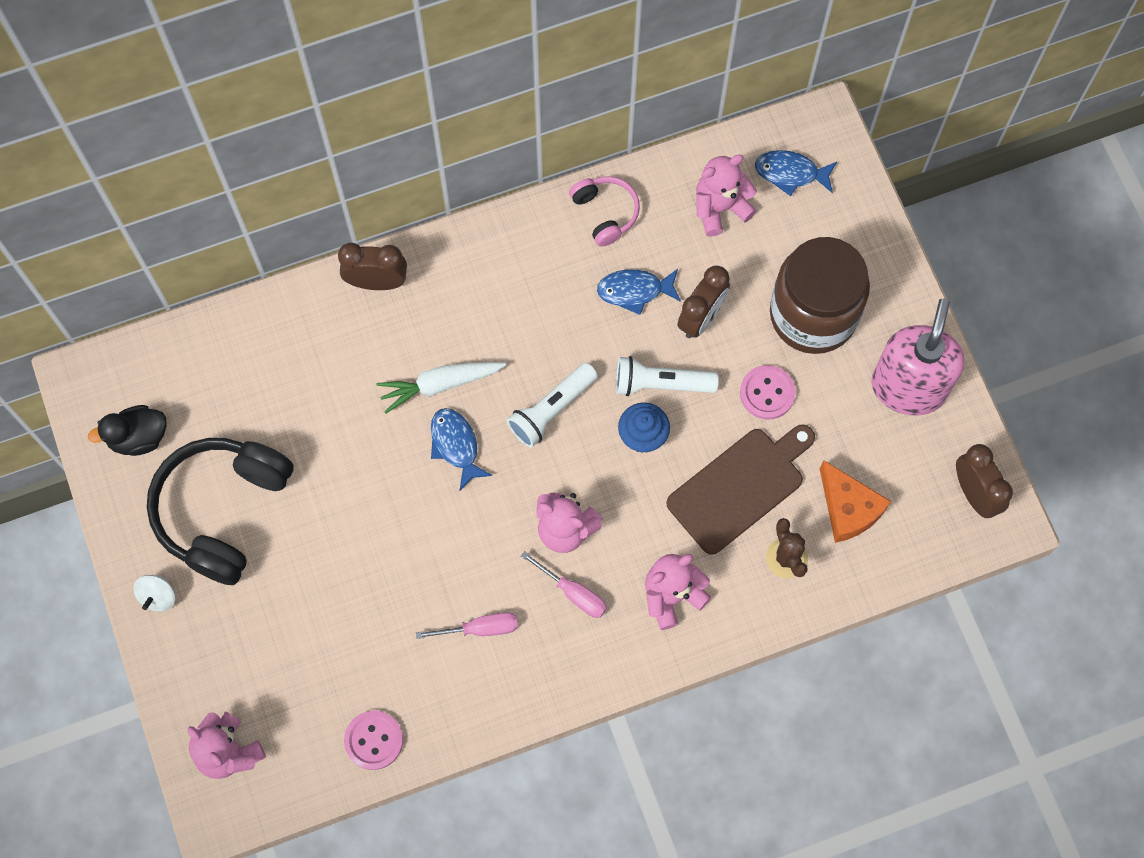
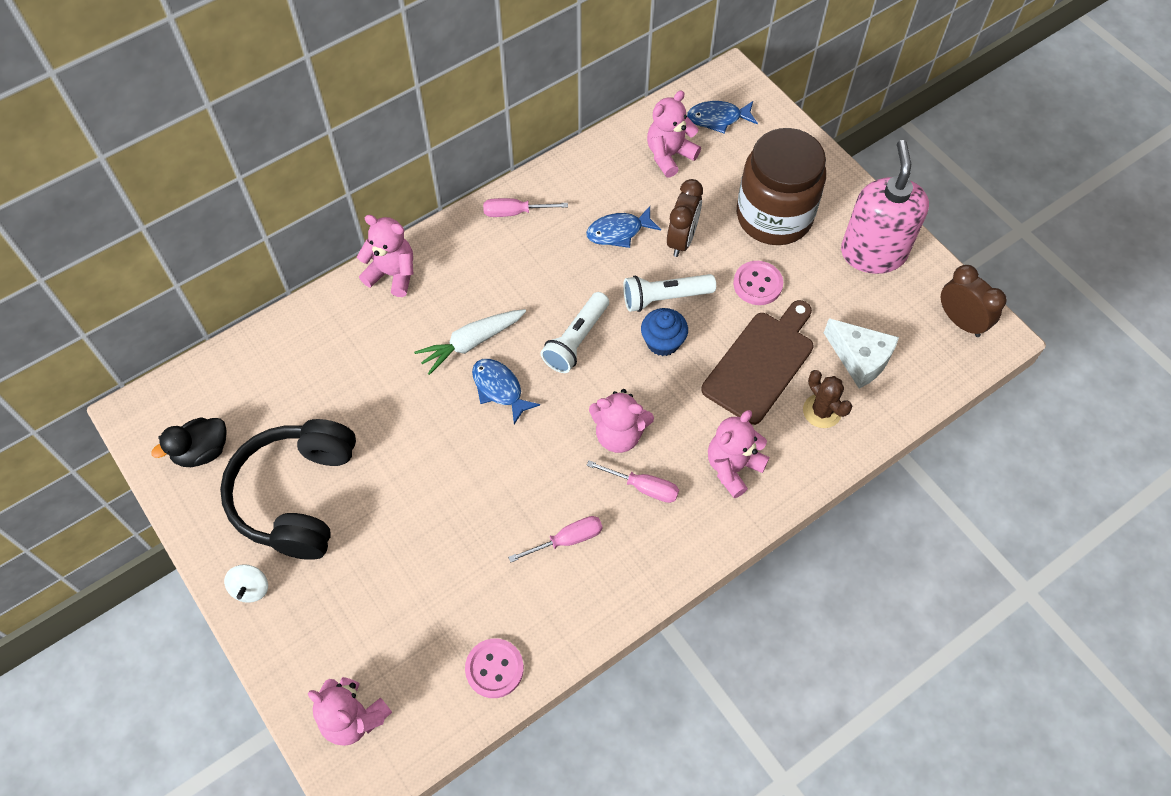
camera: 15 degrees left, 10 degrees down
brown clock [338,243,407,290] -> pink teddy bear [357,215,414,297]
pink headphones [569,176,640,247] -> none
orange cheese [820,460,891,543] -> white cheese [824,318,899,389]
none -> pink screwdriver [483,198,568,217]

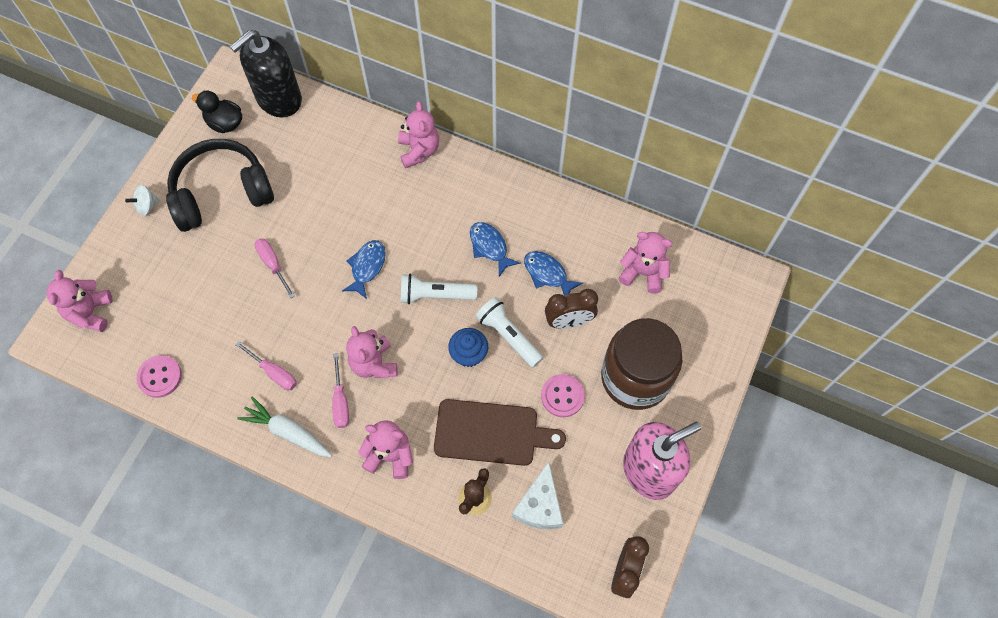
camera: 60 degrees right, 5 degrees up
white carrot [414,309,526,375] -> white carrot moved to [237,396,332,457]
pink screwdriver [483,198,568,217] -> pink screwdriver moved to [254,238,295,298]
blue fish [687,101,758,134] -> blue fish moved to [470,222,521,276]
none -> black soap dispenser [230,30,302,117]

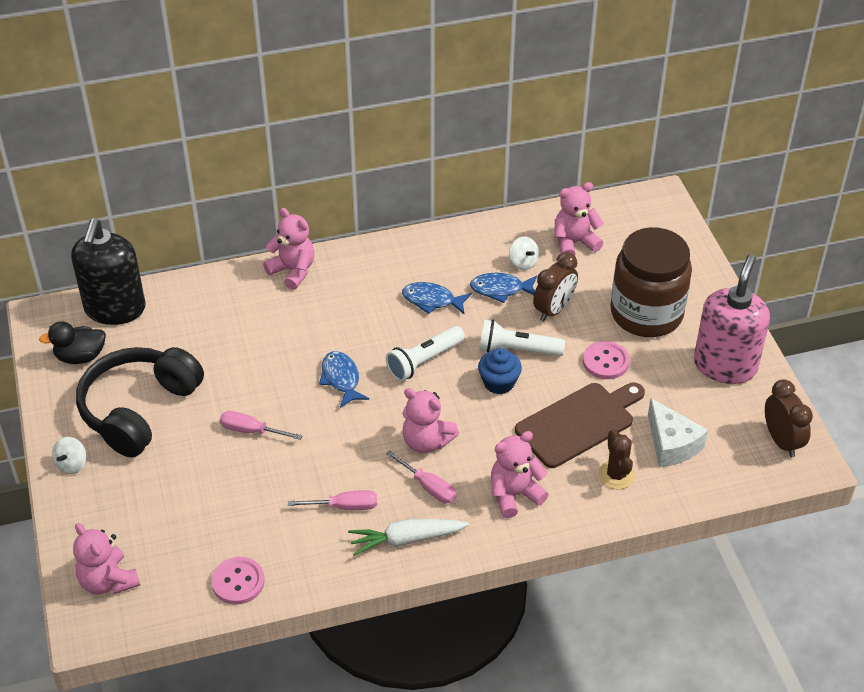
camera: 40 degrees left, 20 degrees down
none -> white spinning top [509,237,539,270]

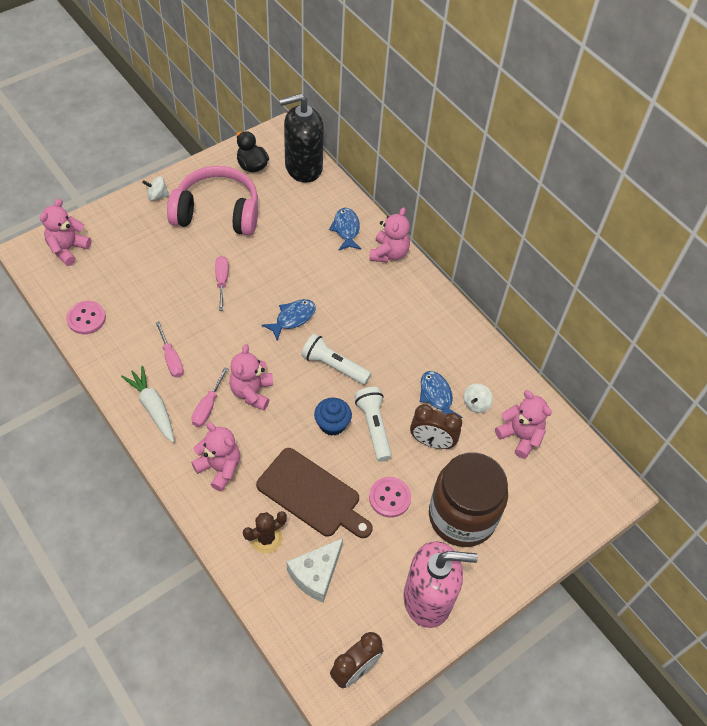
camera: 65 degrees right, 10 degrees up
black headphones [76,347,204,457] -> pink headphones [167,166,258,236]
blue fish [402,282,472,314] -> blue fish moved to [329,208,361,251]

